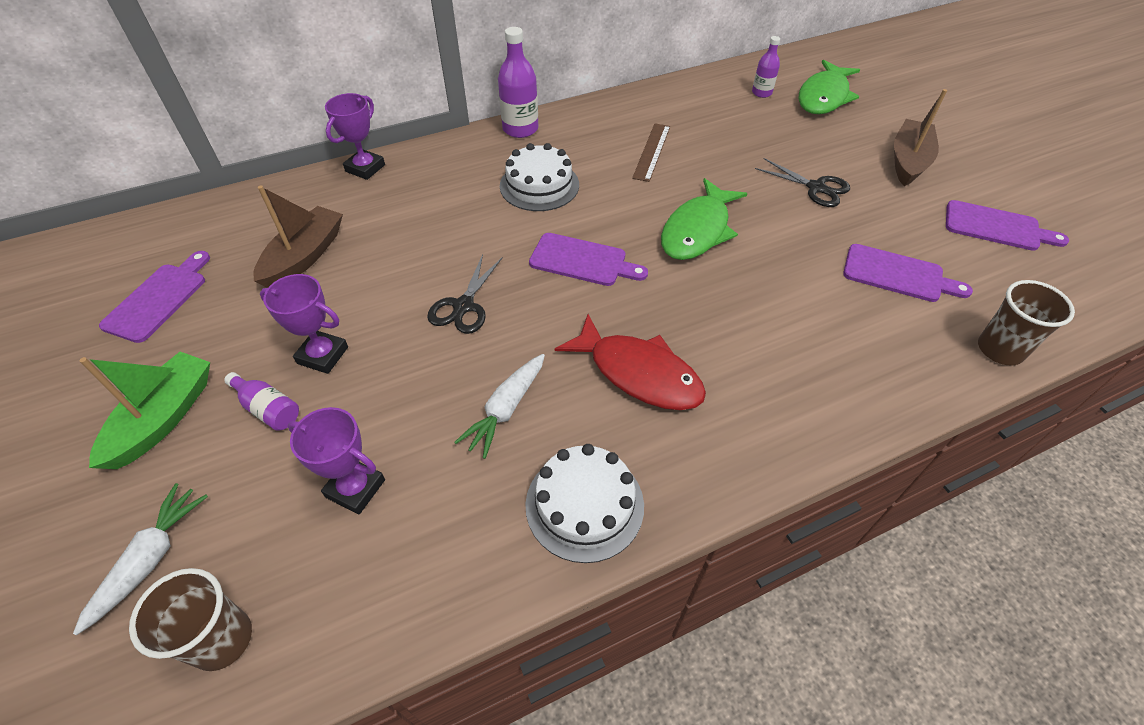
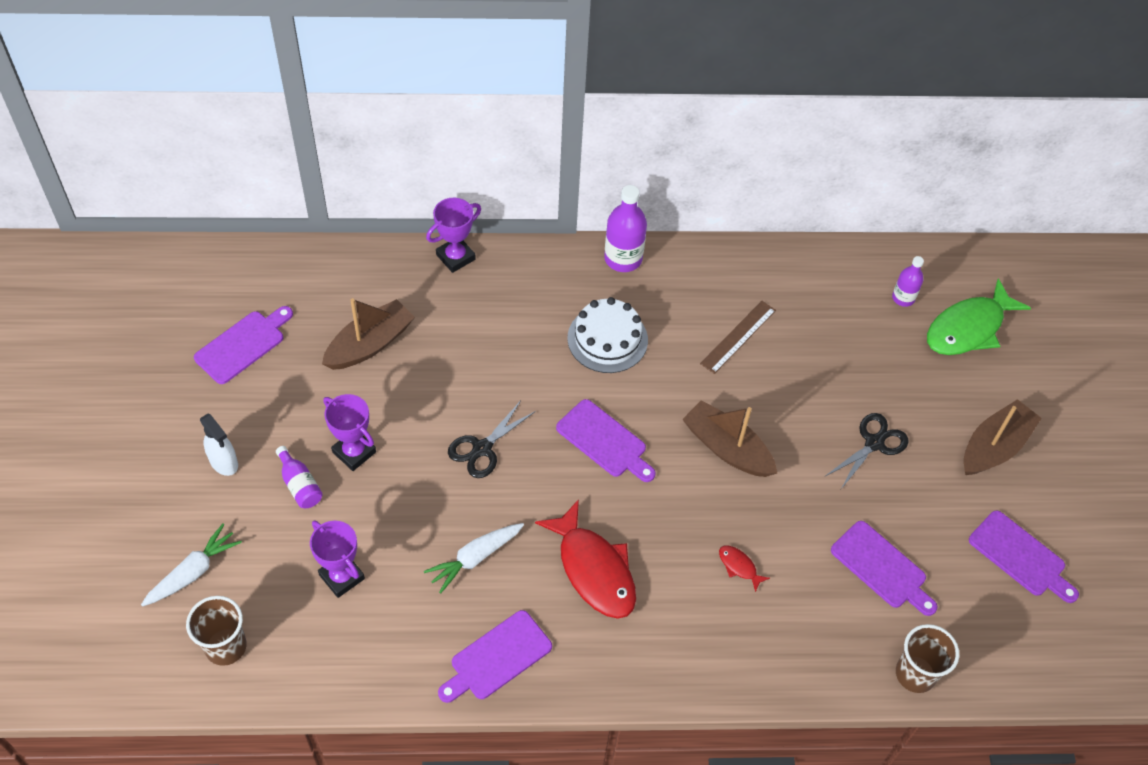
camera: 20 degrees right, 5 degrees up
green boat [79,352,210,469] -> white spray bottle [200,414,238,476]
white cake [525,444,644,563] -> purple cutting board [438,610,552,703]
green fish [661,178,747,260] -> brown boat [682,400,777,477]
black scissors [755,158,850,207] -> black scissors turned 105 degrees counterclockwise [825,413,908,489]
none -> red fish [719,546,770,592]

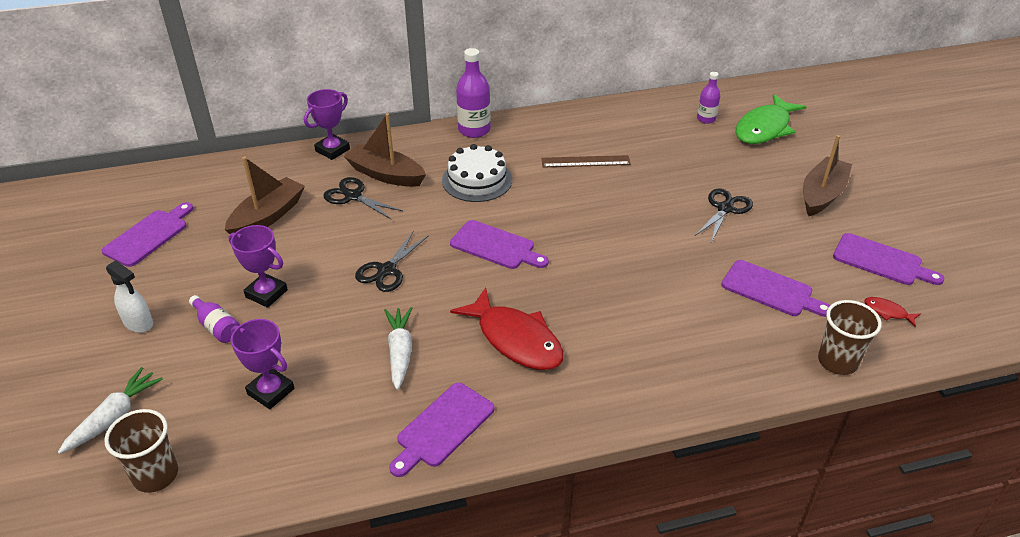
camera: 10 degrees left, 15 degrees down
white carrot [424,523,524,594] -> white carrot turned 135 degrees clockwise [384,307,412,390]
brown boat [682,400,777,477] -> brown boat moved to [344,113,426,187]
brown ruler [700,301,776,374] -> brown ruler turned 60 degrees clockwise [541,155,631,168]
red fish [719,546,770,592] -> red fish moved to [864,297,920,327]
none -> black scissors [323,177,403,220]

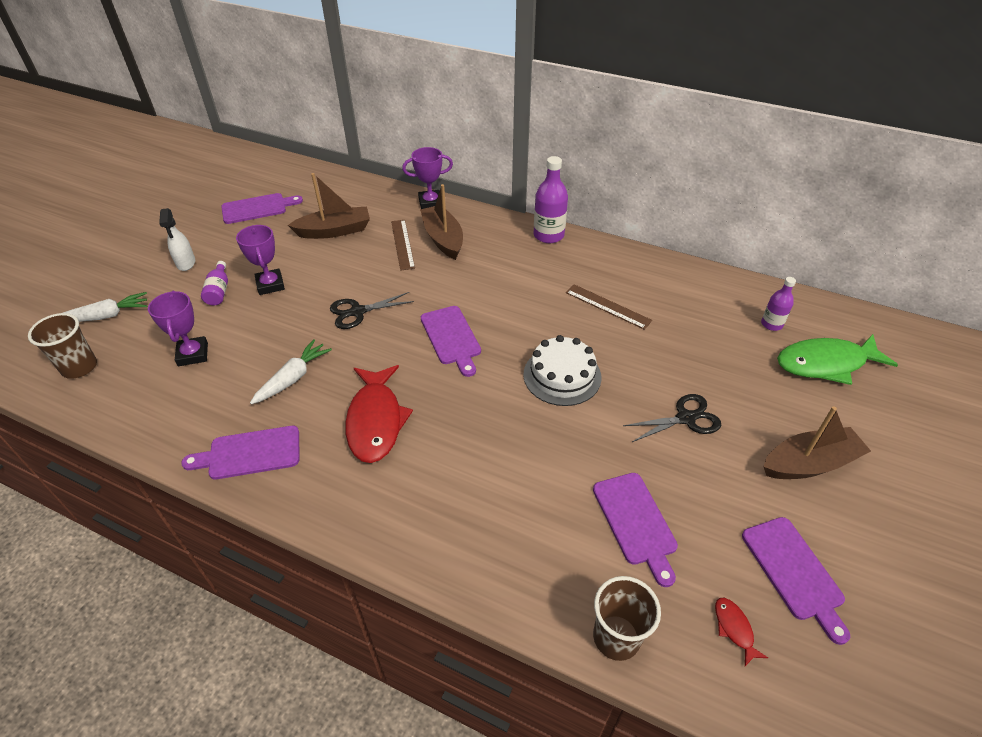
camera: 40 degrees right, 5 degrees up
black scissors [323,177,403,220] -> brown ruler [391,220,415,271]
white cake [442,144,512,202] -> white cake moved to [523,335,601,406]

